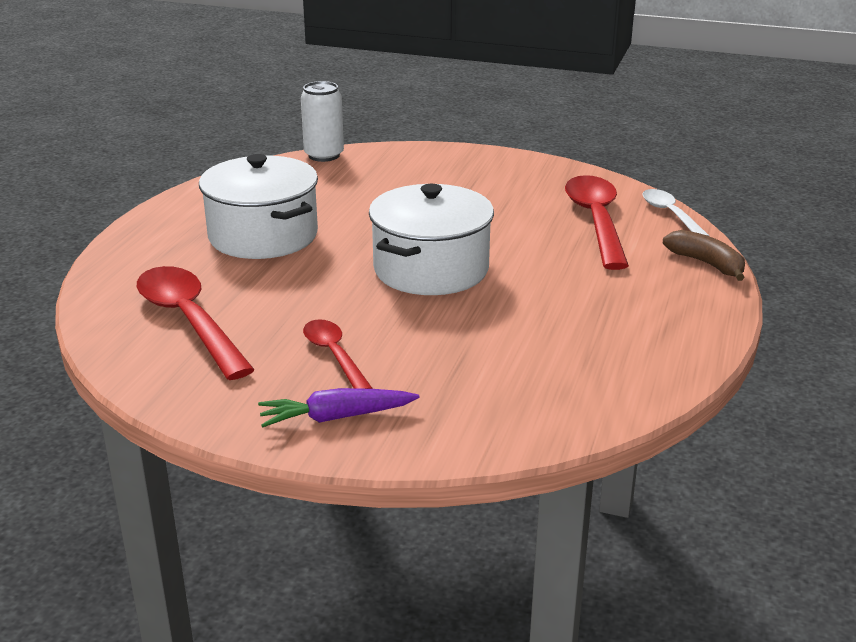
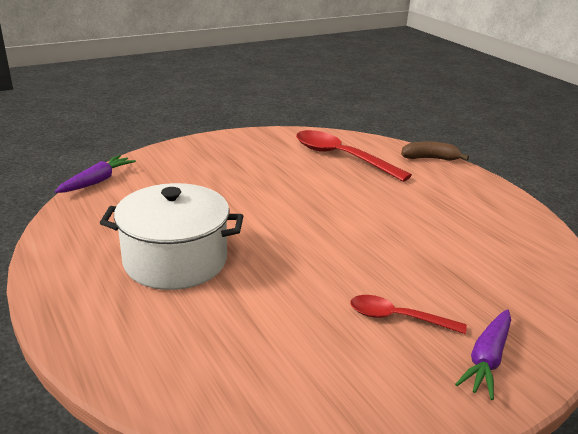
camera: 50 degrees left, 0 degrees up
red spoon [137,266,255,380] -> none
white can [301,81,344,162] -> purple carrot [55,155,136,193]
white pot [369,184,494,295] -> none
white spoon [642,189,709,236] -> none

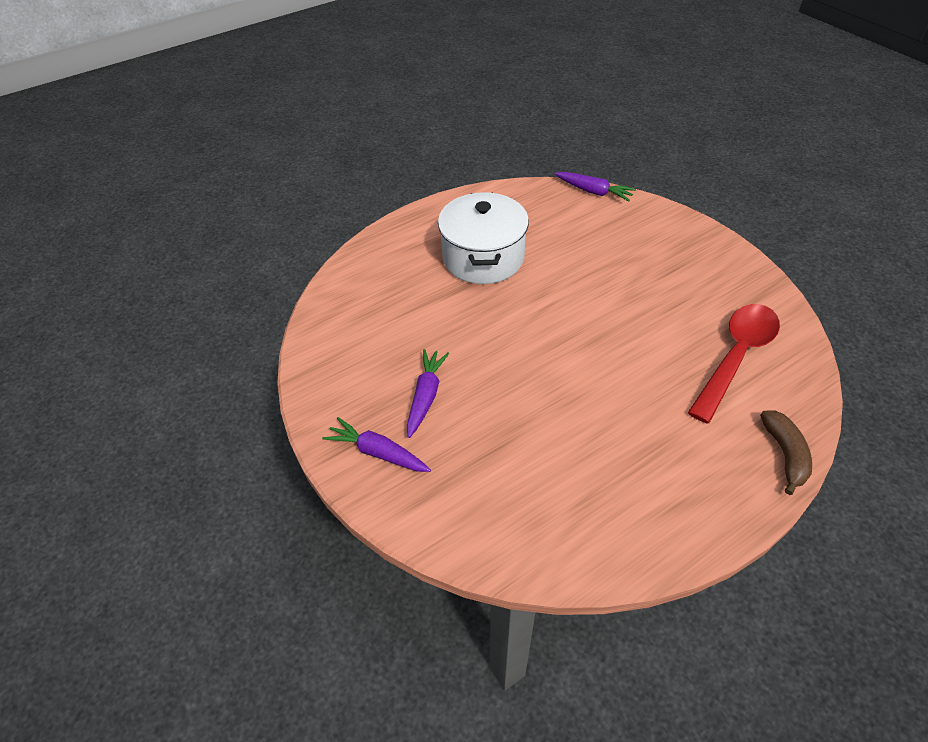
camera: 90 degrees right, 20 degrees up
red spoon [350,295,467,334] -> purple carrot [407,349,449,438]

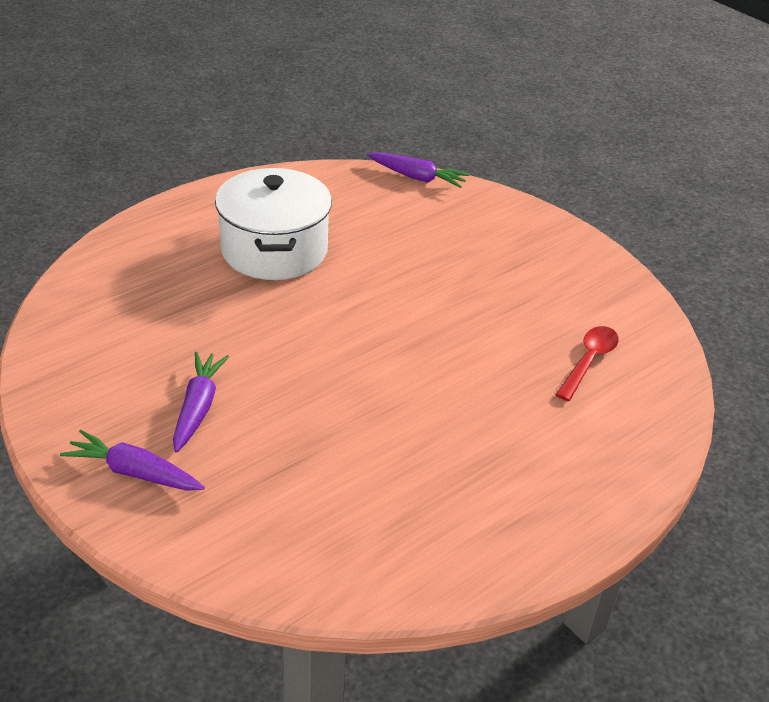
camera: 10 degrees left, 10 degrees down
red spoon [688,304,780,423] -> red spoon [556,326,619,401], size x0.58
brown banana [760,411,812,495] -> none

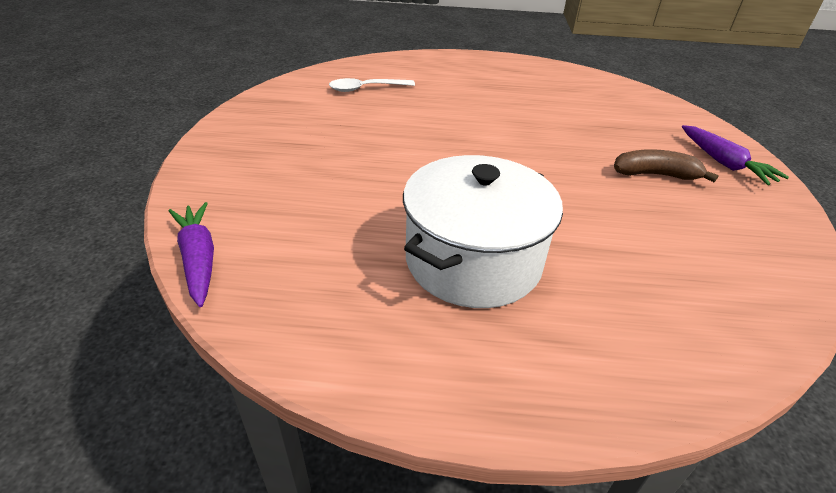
camera: 135 degrees left, 0 degrees up
purple carrot [173,352,229,452] -> brown banana [614,149,719,182]
red spoon [556,326,619,401] -> white spoon [329,78,415,92]

